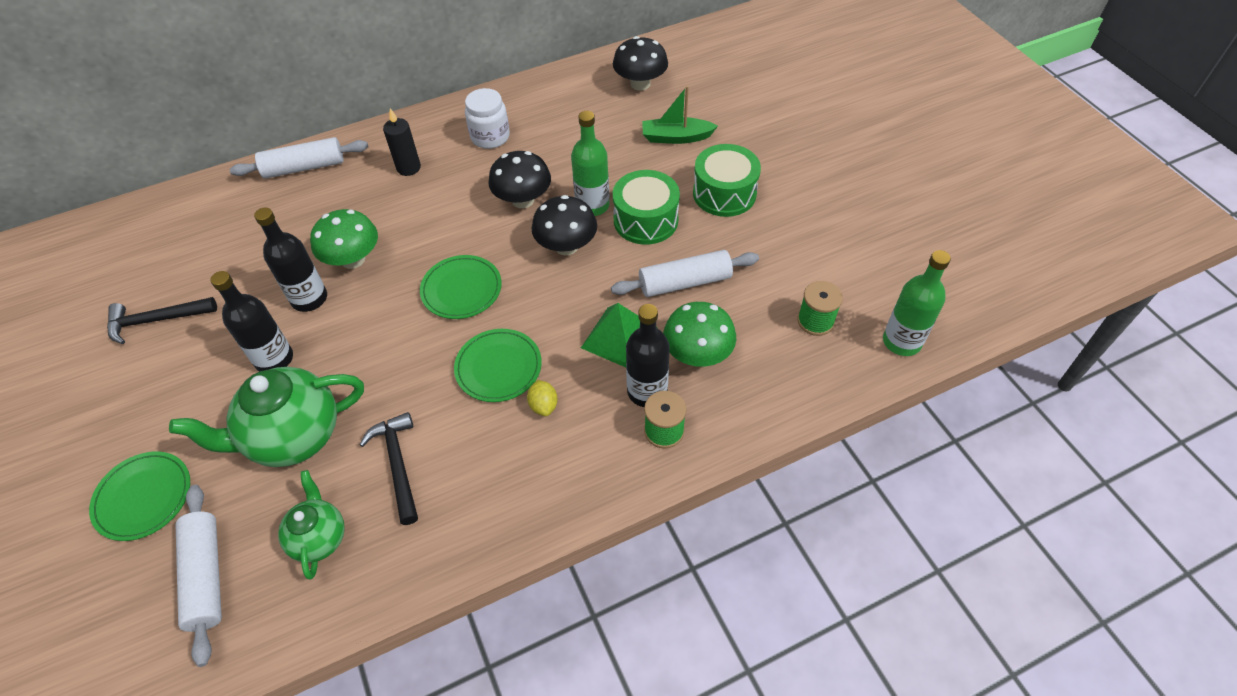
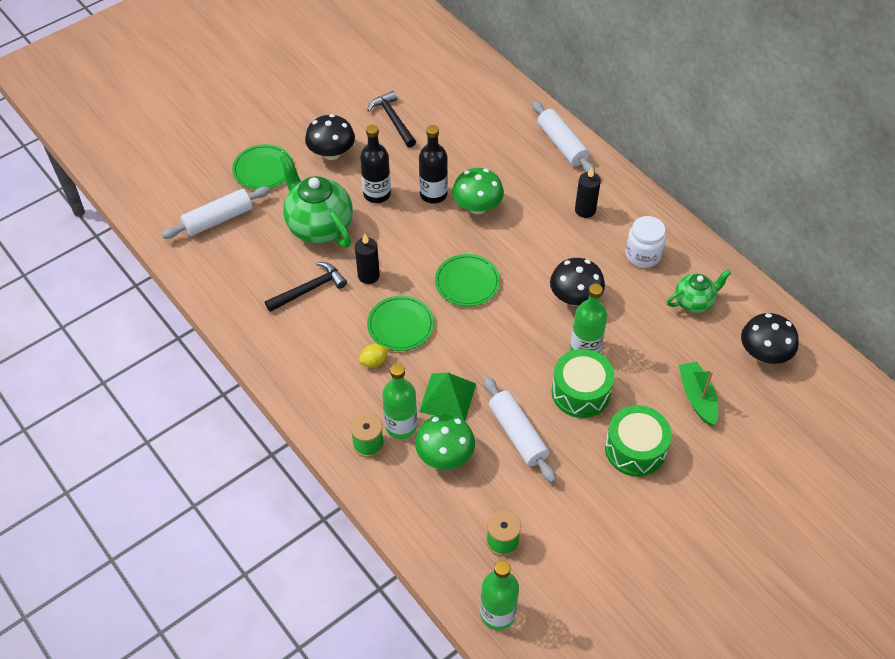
camera: 75 degrees right, 0 degrees up
green teapot [278,470,345,579] -> green teapot moved to [667,270,731,313]
black mushroom [531,195,597,255] -> black mushroom moved to [305,114,355,160]
black bottle [626,304,670,407] -> green bottle [382,363,417,439]
none -> black candle [355,234,380,284]

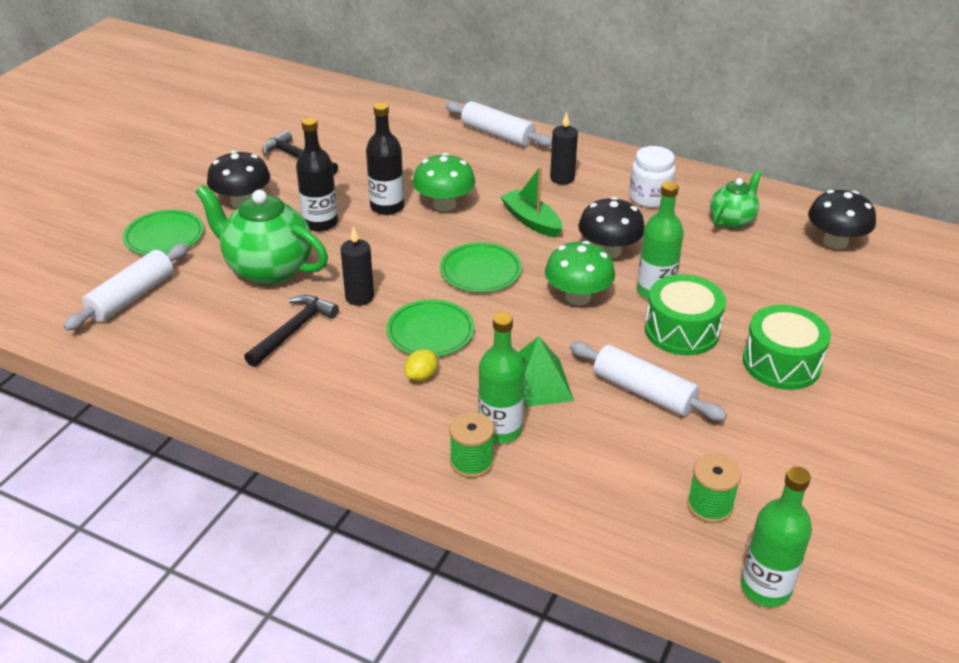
camera: 25 degrees left, 15 degrees down
green mushroom [415,414,475,470] -> green mushroom moved to [545,241,615,305]
green boat [679,361,718,426] -> green boat moved to [500,167,562,238]

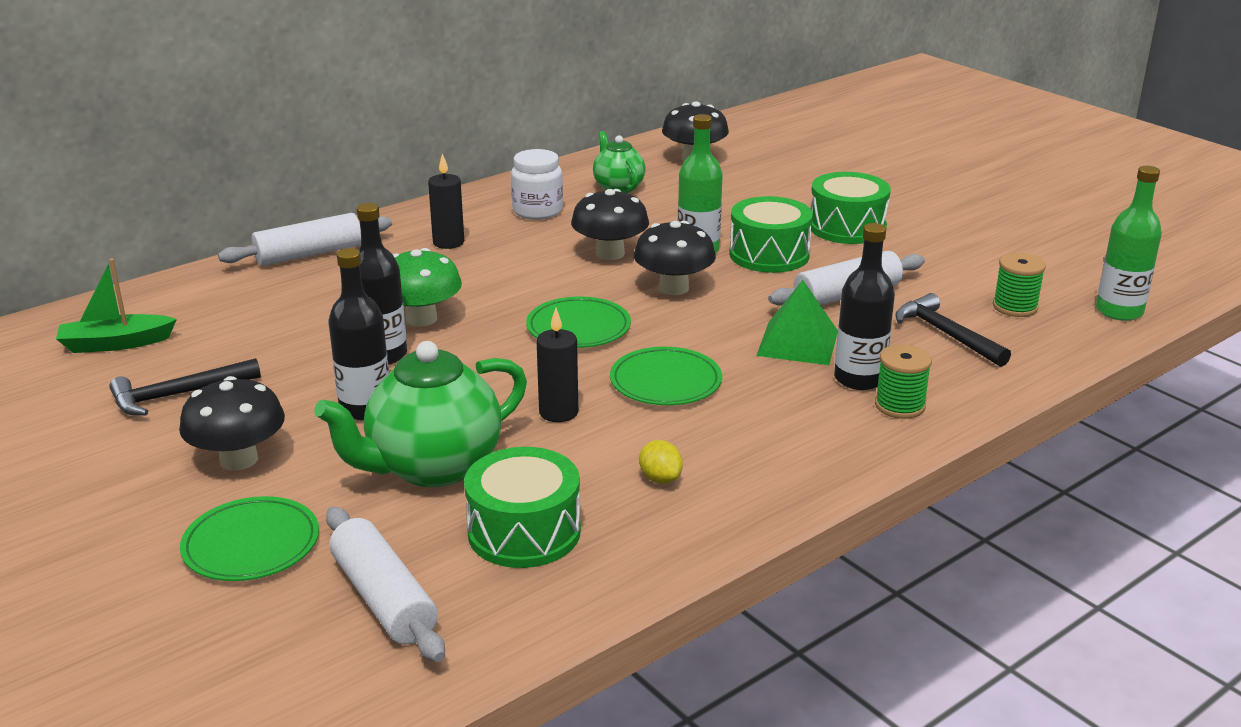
camera: 65 degrees left, 10 degrees down
black hammer [244,295,339,367] -> black hammer moved to [895,293,1011,367]
yellow lemon [405,349,438,382] -> yellow lemon moved to [639,440,683,484]
green bottle [478,312,525,444] -> black bottle [834,223,895,390]
green boat [500,167,562,238] -> green boat moved to [56,259,177,353]
green mushroom [545,241,615,305] -> black mushroom [634,221,716,295]
none -> green drum [464,447,581,568]

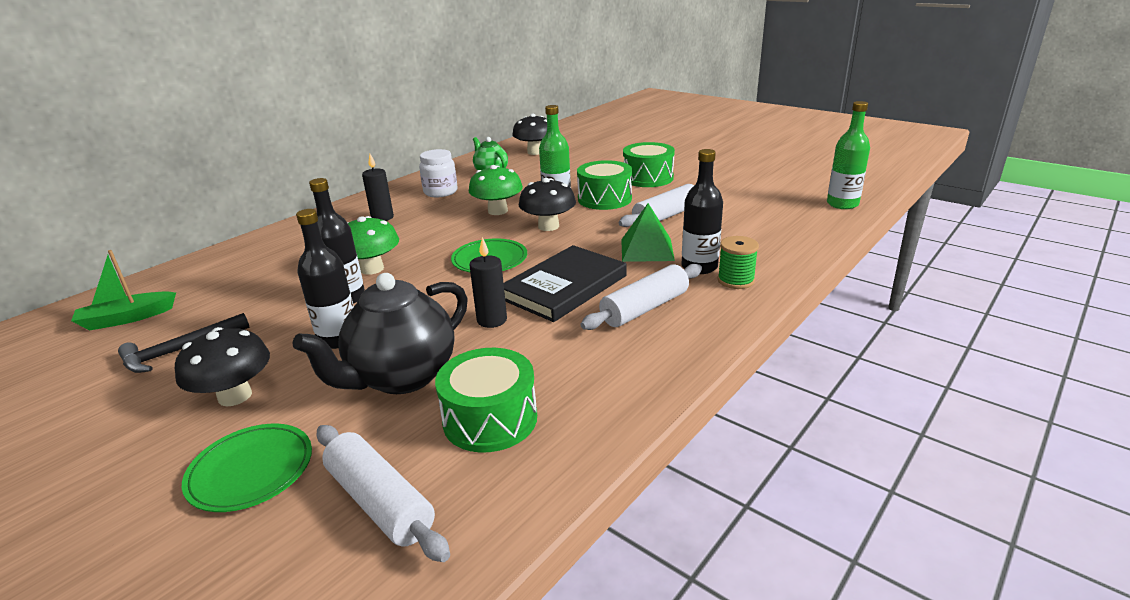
camera: 10 degrees left, 0 degrees up
white rolling pin [218,213,392,266] -> white rolling pin moved to [580,264,702,330]
green teapot [314,341,527,487] -> black teapot [292,273,468,394]
black mushroom [571,189,649,260] -> green mushroom [469,165,523,215]
green plate [610,347,722,405] -> black book [504,245,627,322]
yellow lemon [639,440,683,484] -> none
black hammer [895,293,1011,367] -> none
green spool [993,252,1046,317] -> none

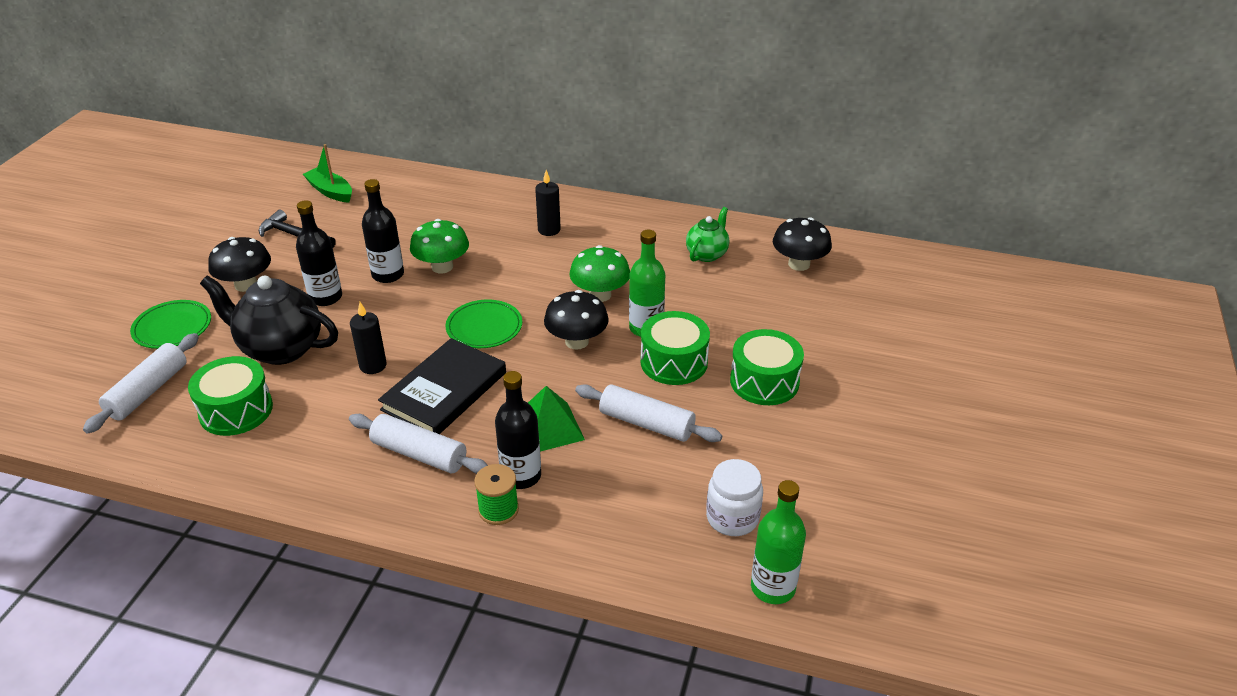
camera: 65 degrees right, 10 degrees up
white jar [419,149,458,197] -> white jar moved to [706,459,763,536]
black book [504,245,627,322] -> black book turned 75 degrees counterclockwise [378,338,506,434]

